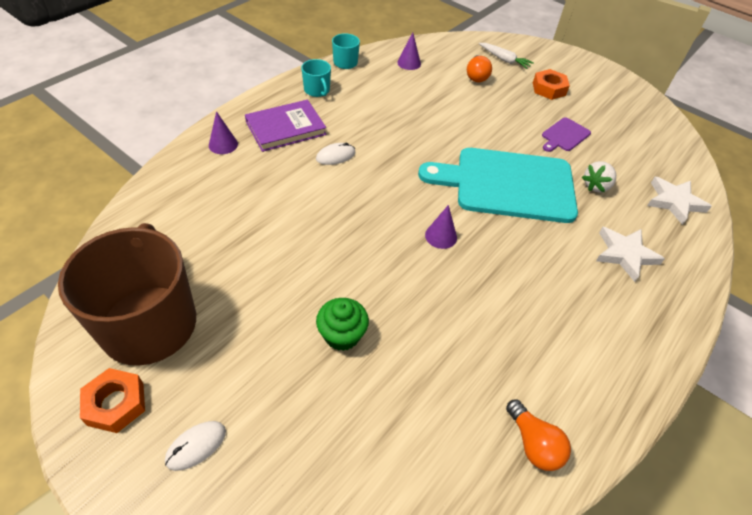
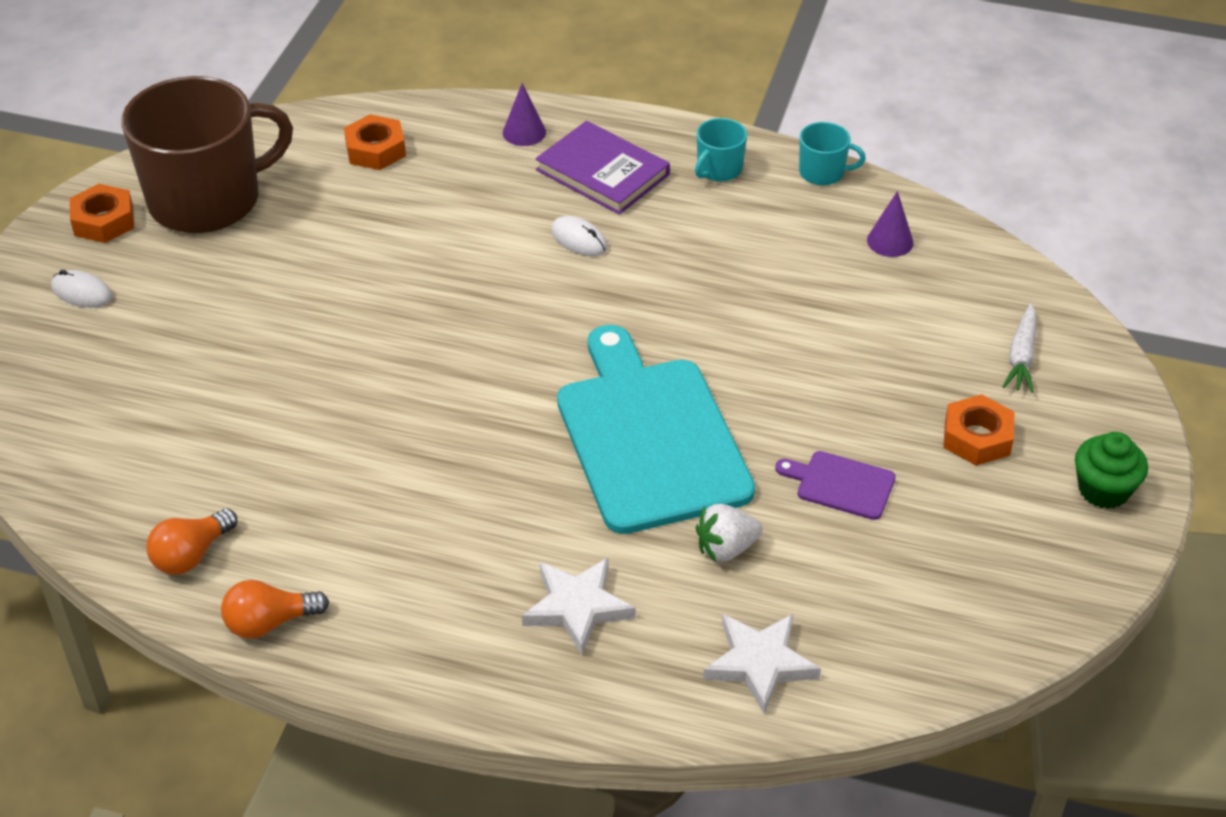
camera: 70 degrees right, 5 degrees down
green cupcake [316,298,369,351] -> green cupcake moved to [1075,432,1148,509]
purple cone [425,205,457,249] -> none
orange light bulb [467,55,492,82] -> orange light bulb moved to [221,580,329,639]
white strawberry [582,161,616,193] -> white strawberry turned 45 degrees counterclockwise [696,504,763,562]
none -> orange nut [344,114,406,170]

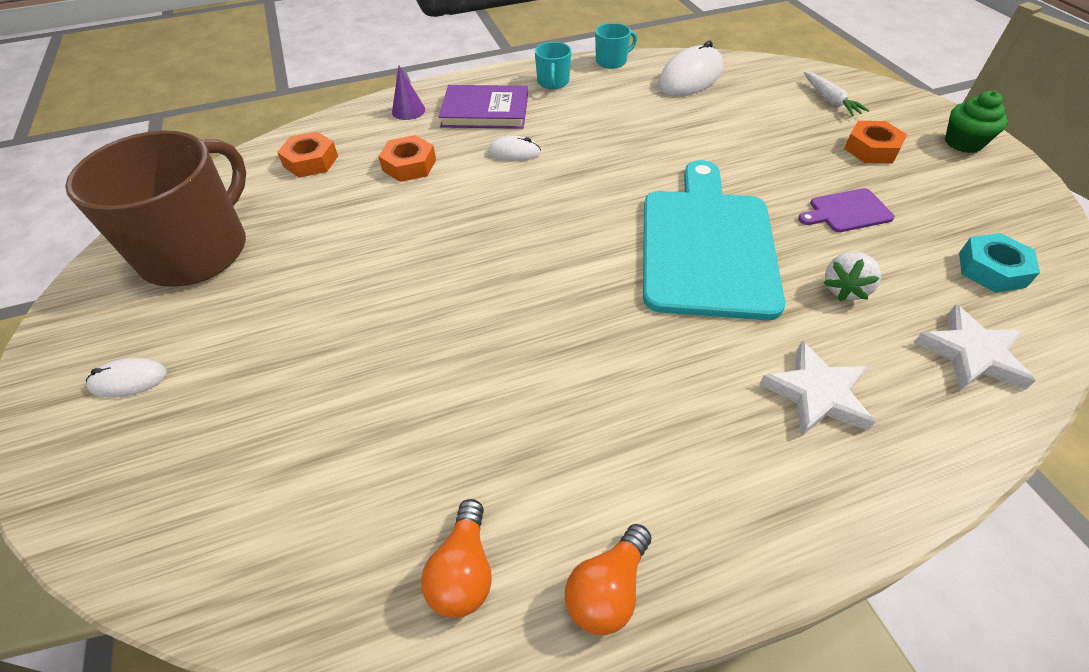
camera: 35 degrees left, 5 degrees up
orange nut [70,184,134,243] -> orange nut moved to [378,135,436,182]
turquoise cutting board [557,325,755,534] -> turquoise cutting board turned 60 degrees clockwise [643,160,785,320]
purple cone [867,191,913,257] -> white mouse [658,41,723,96]
none -> turquoise nut [959,233,1040,293]

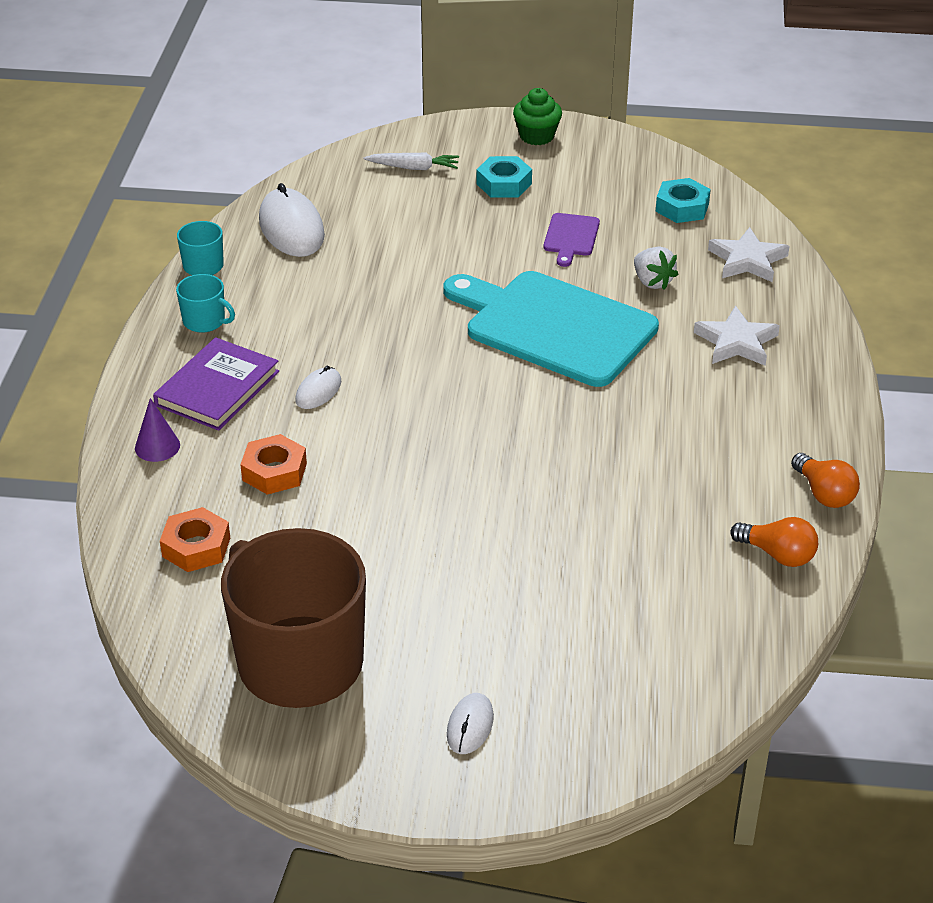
camera: 65 degrees left, 10 degrees down
orange nut [844,121,907,163] -> turquoise nut [477,156,532,198]

